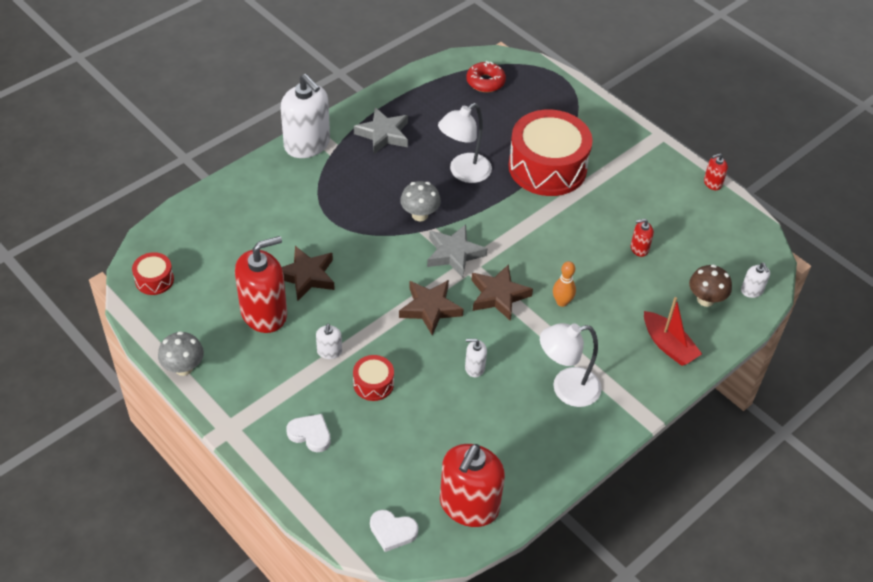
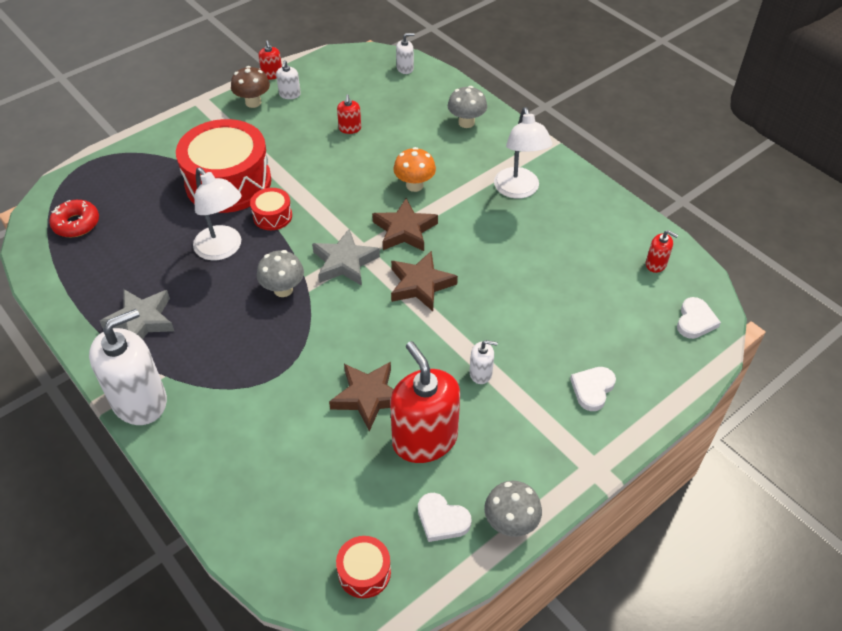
camera: 85 degrees left, 0 degrees up
red drum [353,355,394,401] -> red drum moved to [250,188,292,230]
red soap dispenser [440,444,505,527] -> red soap dispenser [646,230,678,273], size x0.44
white soap dispenser [465,339,487,377] -> white soap dispenser moved to [276,60,301,99]
orange bowling pin [553,261,576,307] -> orange mushroom [393,147,436,192]
red boat [644,297,702,366] -> grey mushroom [448,86,487,128]
brown mushroom [689,264,732,307] -> brown mushroom moved to [231,66,270,108]
none -> white heart [418,493,472,542]

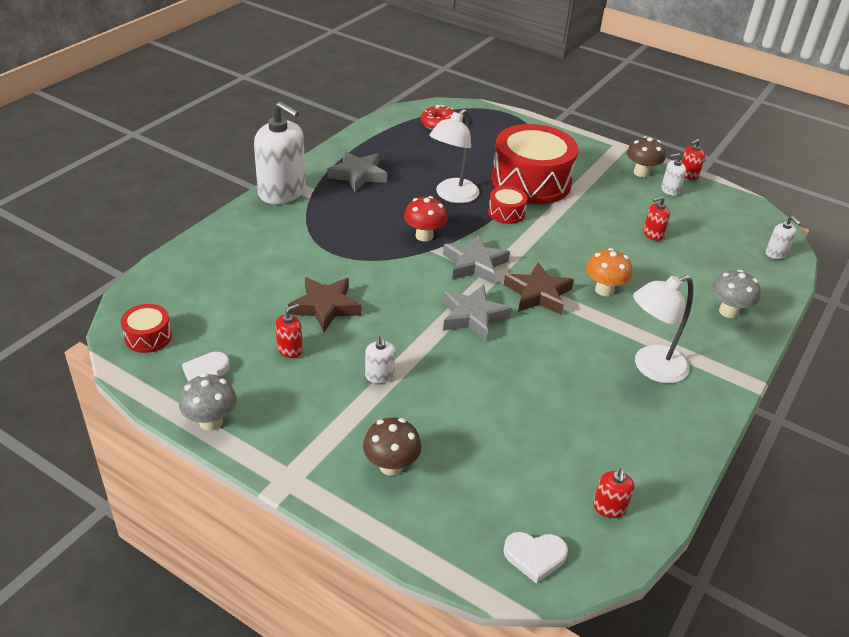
camera: 70 degrees right, 10 degrees down
grey mushroom [257,250,304,297] -> red mushroom [404,196,447,242]
red soap dispenser [390,341,460,463] -> red soap dispenser [275,304,303,358], size x0.44
brown star [391,251,458,311] -> grey star [442,285,512,342]
white heart [570,367,616,411] -> brown mushroom [363,417,421,476]

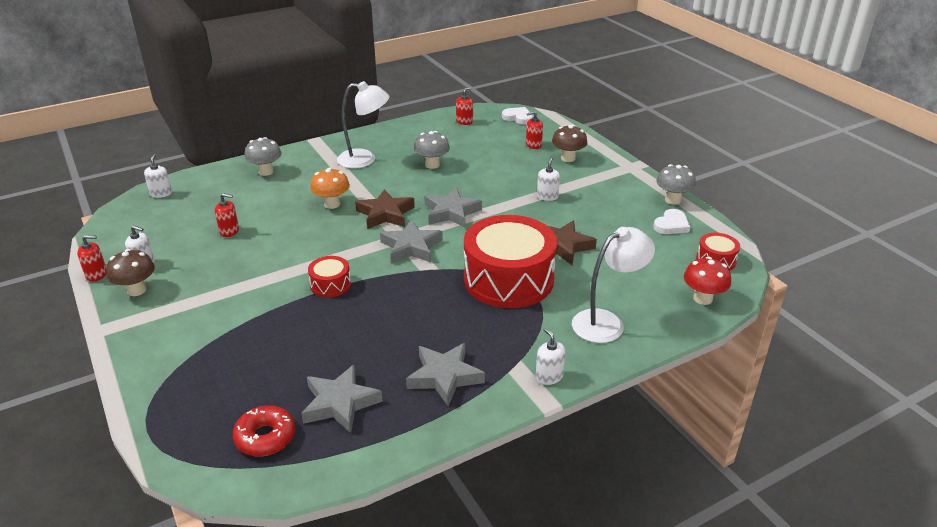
camera: 150 degrees left, 5 degrees down
white soap dispenser [254,101,306,204] -> white soap dispenser [536,328,566,385], size x0.44
red soap dispenser [275,304,303,358] -> red soap dispenser moved to [526,111,543,149]
red mushroom [404,196,447,242] -> red mushroom moved to [684,257,731,305]
white lamp [429,109,479,203] -> white lamp moved to [572,227,655,343]
red drum [492,124,578,204] -> red drum moved to [464,215,557,308]
none -> grey star [301,365,383,433]
none -> grey mushroom [414,131,450,169]

